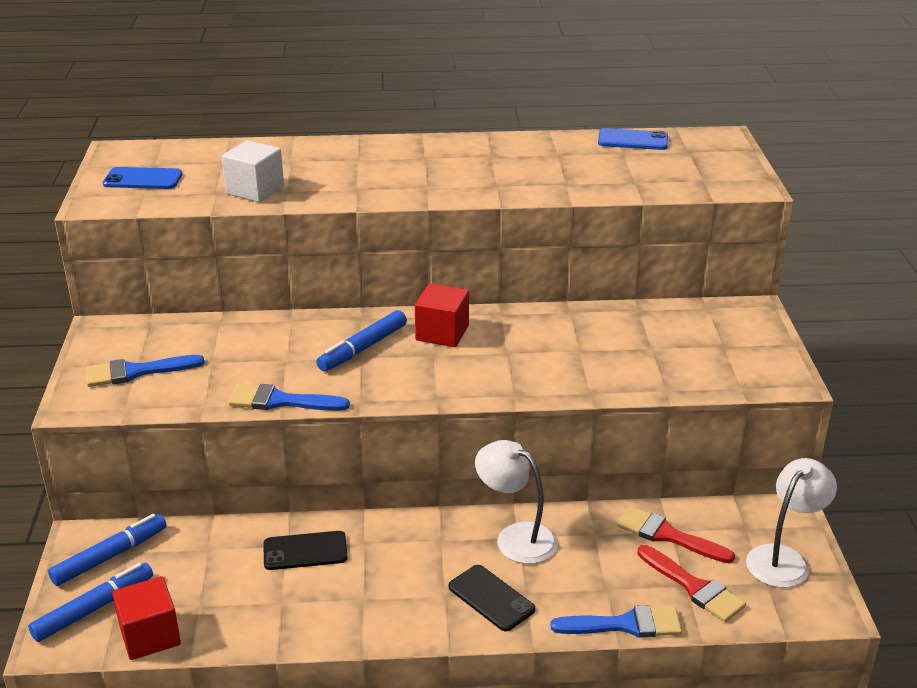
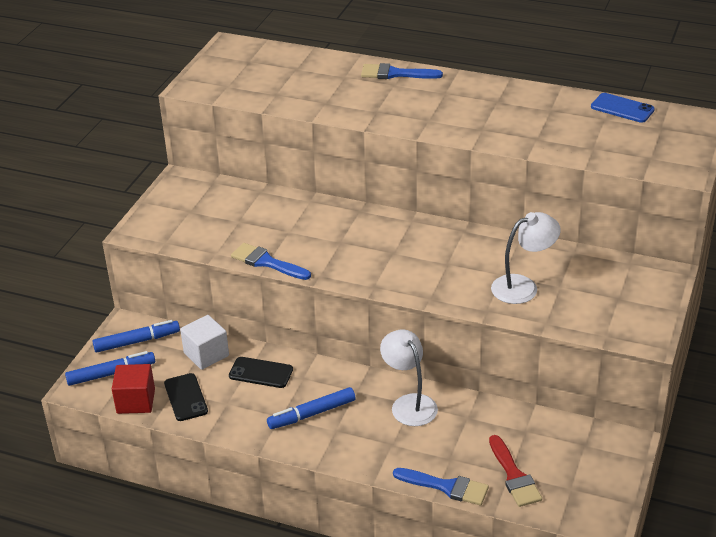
camera: 25 degrees right, 5 degrees up
blue brush [86,355,205,387] -> blue brush moved to [361,63,443,79]
blue phone [103,167,183,189] -> none
white cube [222,140,284,202] -> white cube moved to [180,315,229,370]
blue marker [316,310,407,371] -> blue marker moved to [267,387,356,429]
red cube [415,283,469,347] -> none
black phone [449,565,535,631] -> black phone moved to [164,373,208,421]
red brush [617,506,735,563] -> none
white lamp [746,458,837,588] -> white lamp moved to [491,212,561,304]

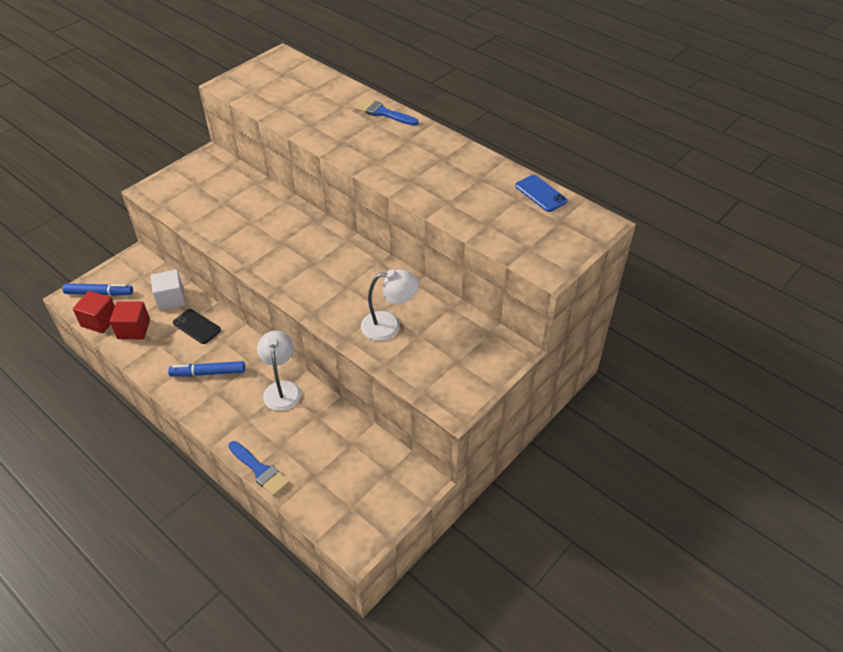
camera: 20 degrees right, 10 degrees up
blue marker [92,320,180,353] -> none
black phone [164,373,208,421] -> red cube [110,301,150,339]
blue brush [231,243,311,280] -> none
red brush [489,435,542,507] -> none

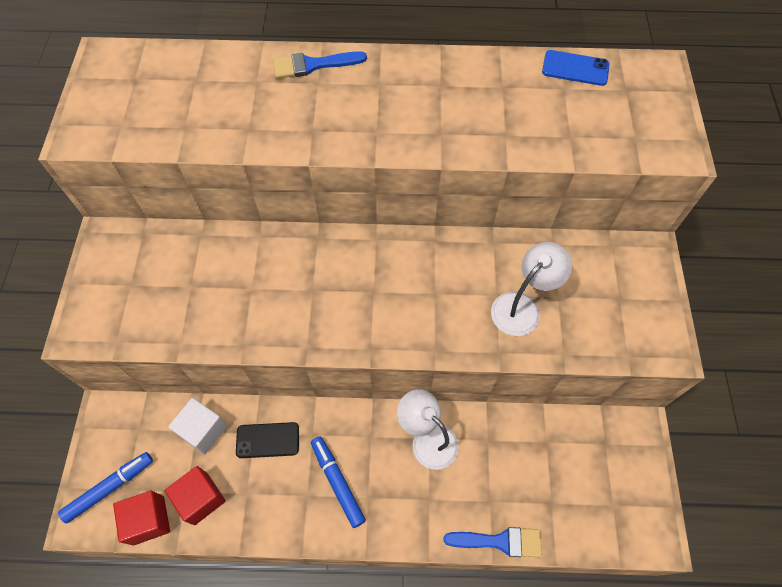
camera: 40 degrees left, 15 degrees up
blue marker [168,361,245,377] -> blue marker turned 105 degrees clockwise [311,436,366,528]

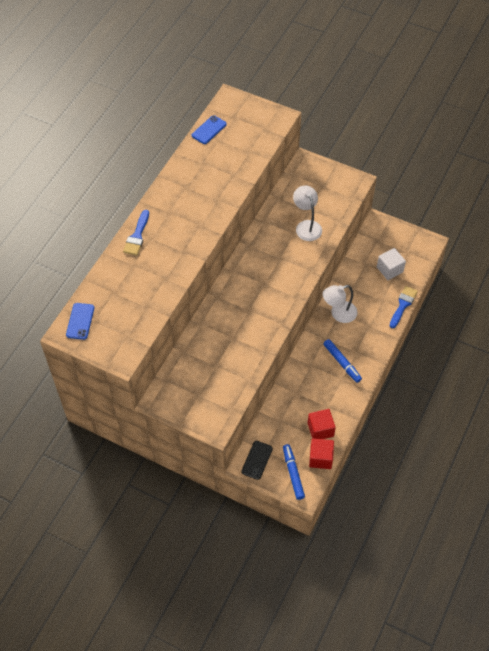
camera: 65 degrees left, 5 degrees down
white cube [168,398,227,454] -> white cube moved to [377,248,406,280]
black phone [236,422,299,458] -> black phone moved to [241,441,273,480]
blue marker [311,436,366,528] -> blue marker turned 120 degrees counterclockwise [323,339,362,383]
none -> blue phone [66,303,94,340]

